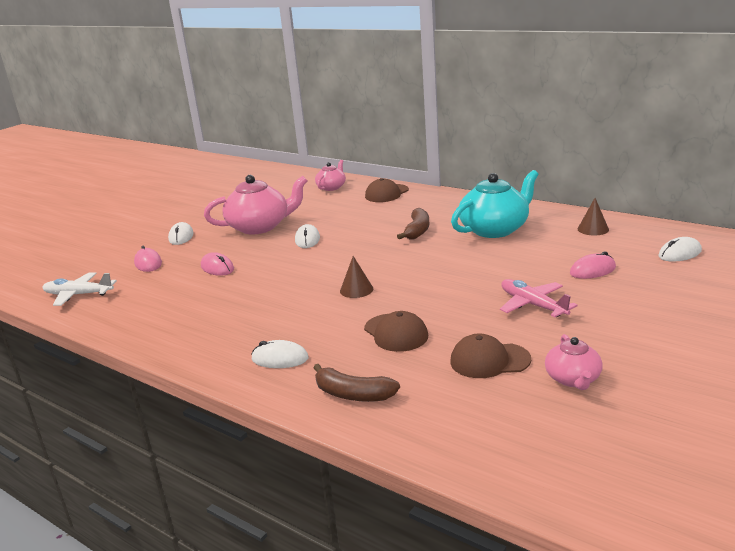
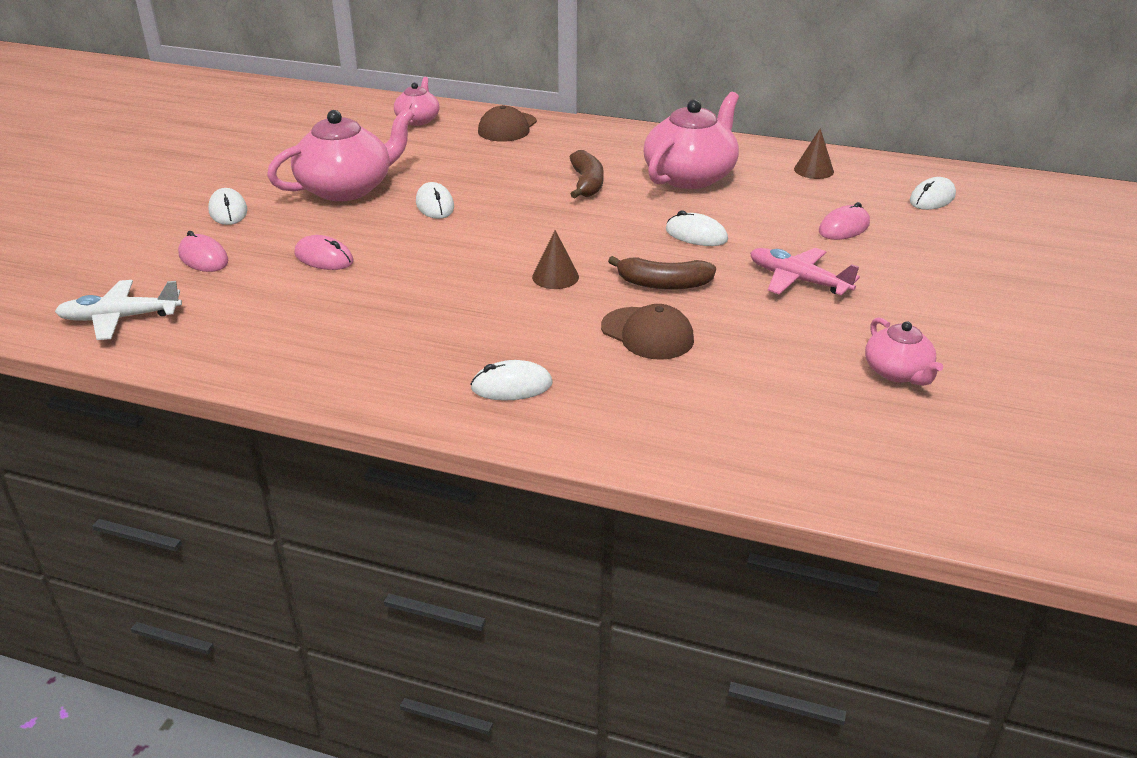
camera: 20 degrees left, 10 degrees up
brown banana [313,364,400,402] -> brown banana moved to [608,256,716,290]
brown cap [450,333,531,378] -> none
turquoise teapot [451,170,539,238] -> pink teapot [644,92,739,189]
none -> white mouse [666,211,728,246]

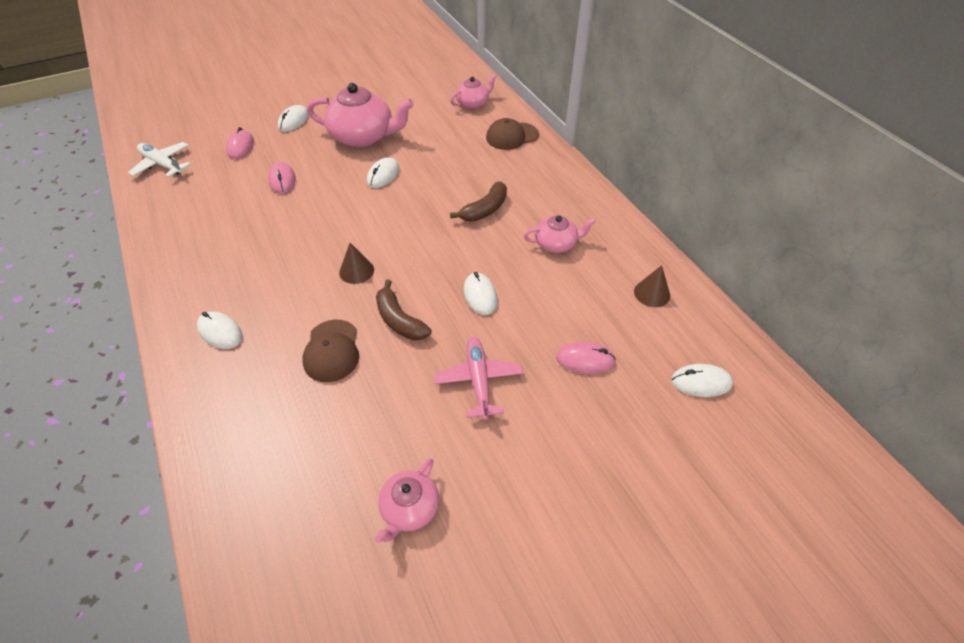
camera: 45 degrees right, 15 degrees up
pink teapot [644,92,739,189] -> pink teapot [524,215,595,253], size x0.54

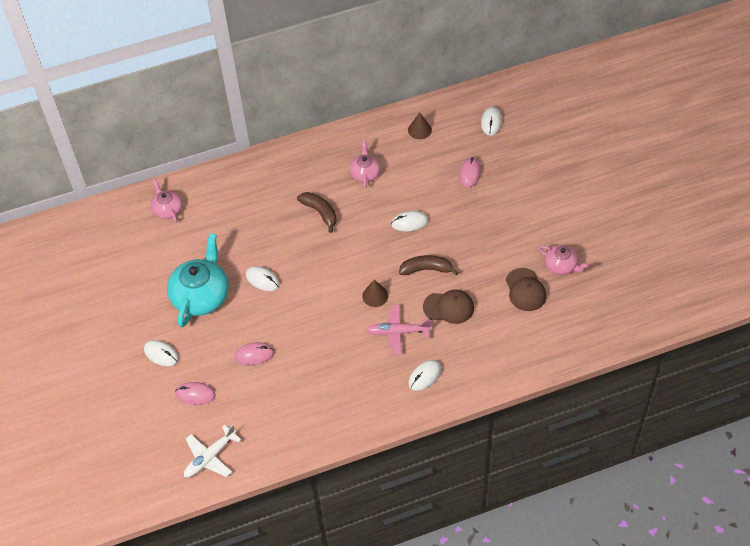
camera: 80 degrees left, 5 degrees up
pink teapot [307,83,414,147] -> turquoise teapot [167,233,229,327]
brown banana [376,280,431,340] -> brown banana turned 150 degrees counterclockwise [399,255,458,275]
pink plane [434,336,523,420] -> pink plane moved to [367,305,431,355]
brown cap [486,118,539,150] -> brown cap moved to [506,268,546,311]

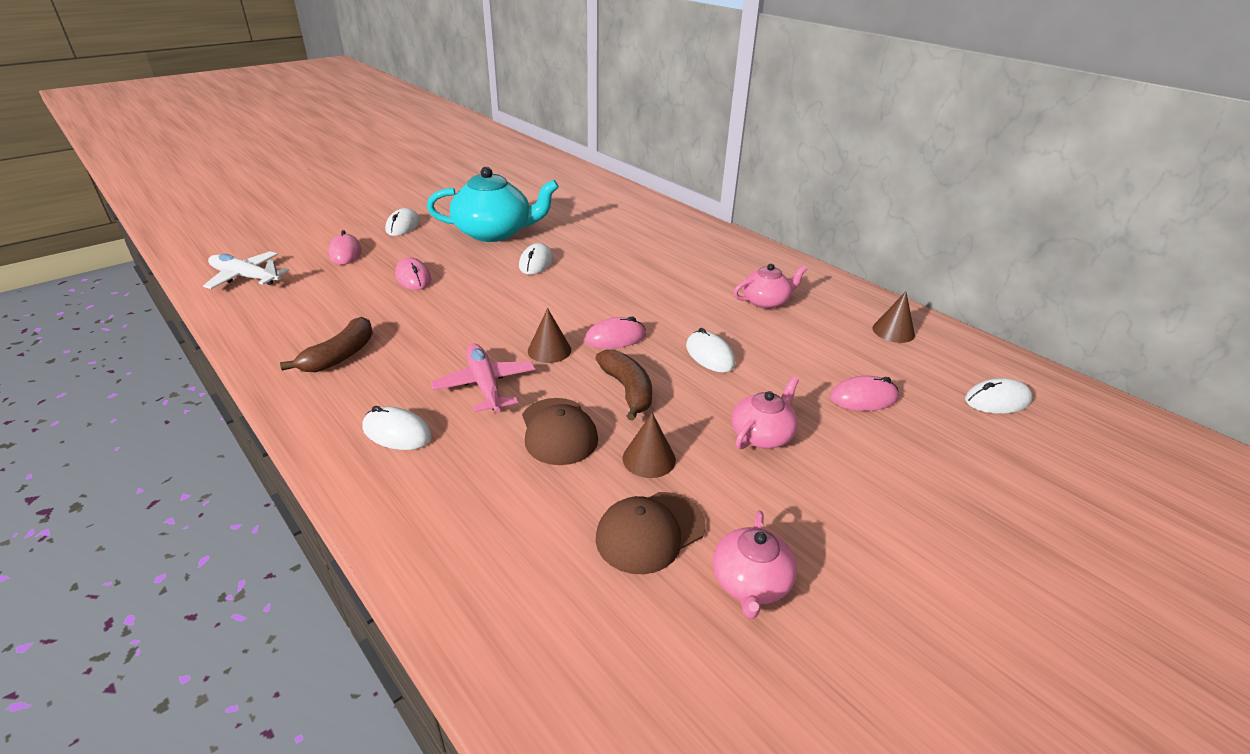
camera: 65 degrees right, 20 degrees down
pink teapot [151,179,182,222] -> pink teapot moved to [732,376,799,449]
brown banana [297,192,337,233] -> brown banana moved to [280,317,373,372]
none -> pink mouse [585,316,646,349]
none -> brown cone [623,413,676,478]

